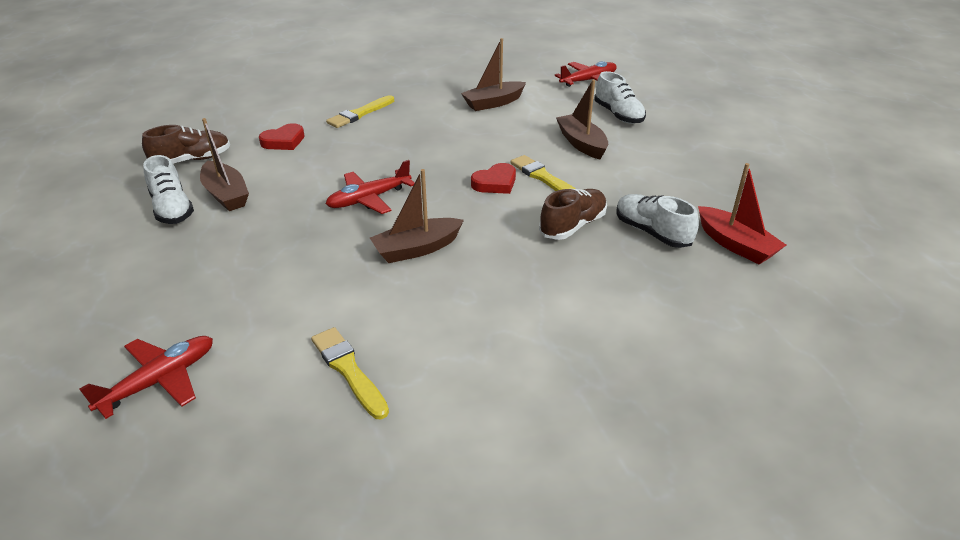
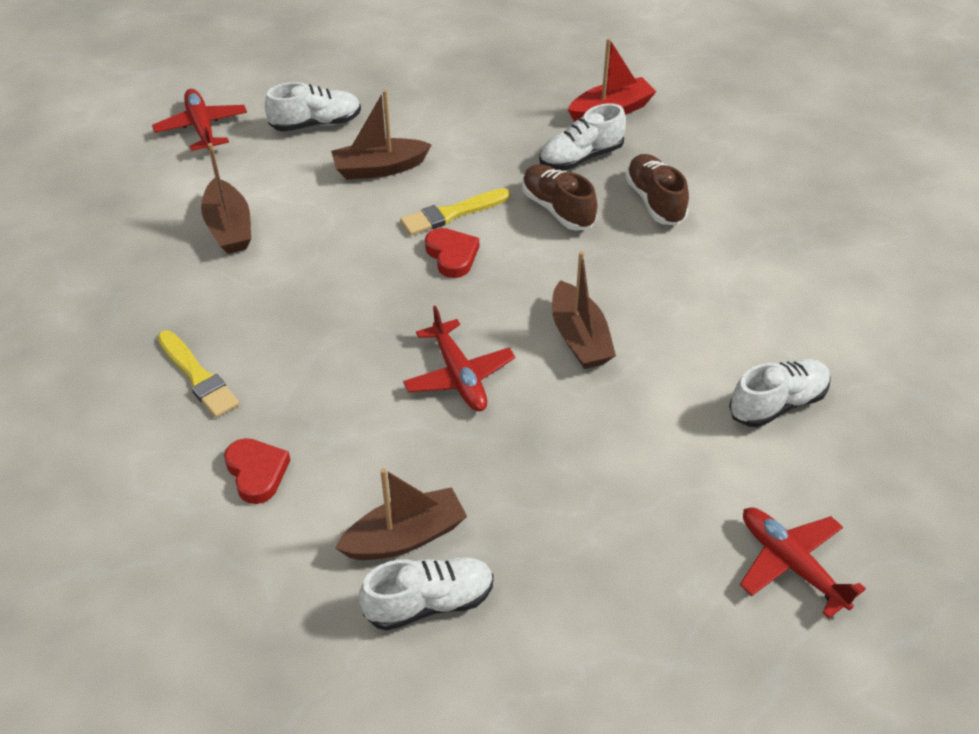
camera: 80 degrees left, 10 degrees up
brown shoe [142,125,230,164] -> brown shoe moved to [625,154,689,225]
yellow brush [311,327,389,419] -> white shoe [729,359,831,427]

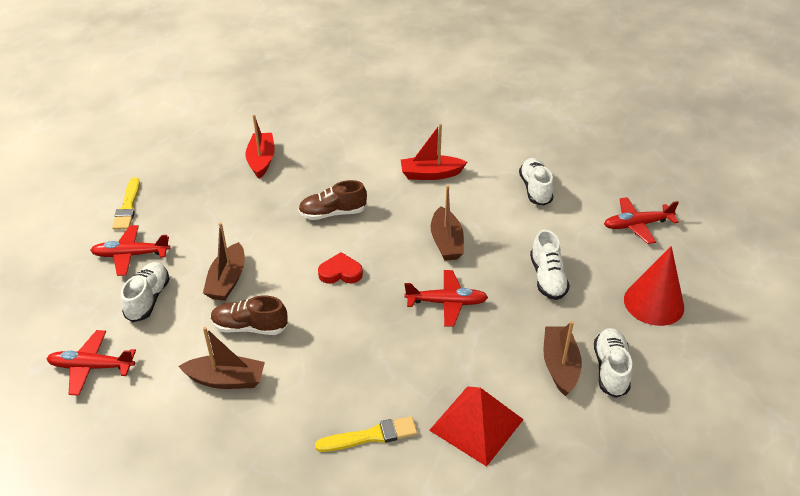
camera: 65 degrees left, 5 degrees down
red heart [224,438,290,504] -> red pyramid [429,386,524,467]
yellow brush [400,188,510,235] -> yellow brush moved to [112,177,140,230]
white shoe [539,103,626,170] -> white shoe moved to [530,230,570,300]
brown boat [552,251,616,369] -> brown boat turned 75 degrees clockwise [431,185,464,261]
brown shoe [625,154,689,225] -> brown shoe moved to [211,295,288,335]
none -> red plane [90,225,170,276]
none -> red boat [401,123,467,180]
none -> red cone [624,246,684,326]

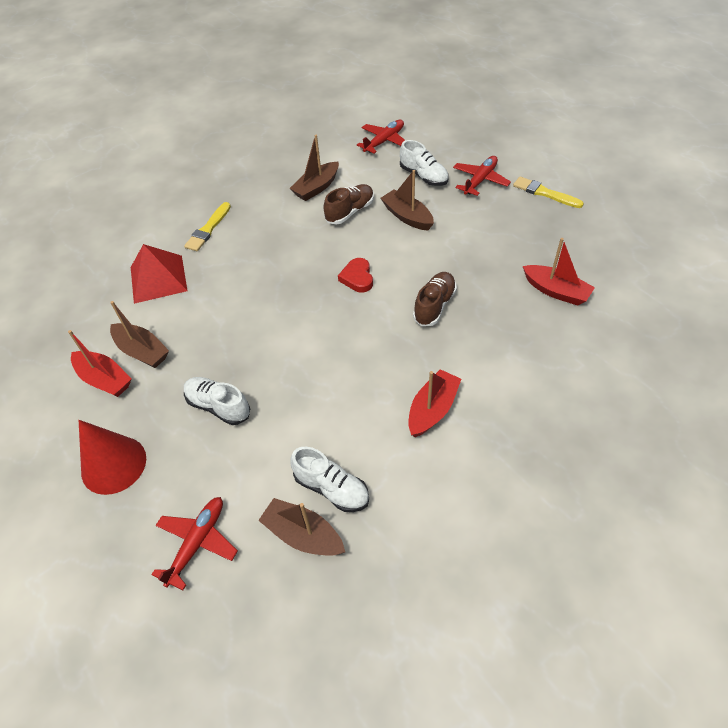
camera: 130 degrees right, 10 degrees up
red heart [318,252,363,284] -> red heart turned 135 degrees clockwise [338,258,373,293]
red plane [404,270,488,327] -> none
brown boat [431,185,464,261] -> brown boat moved to [258,498,345,556]
white shoe [594,328,632,398] -> red boat [68,330,131,397]

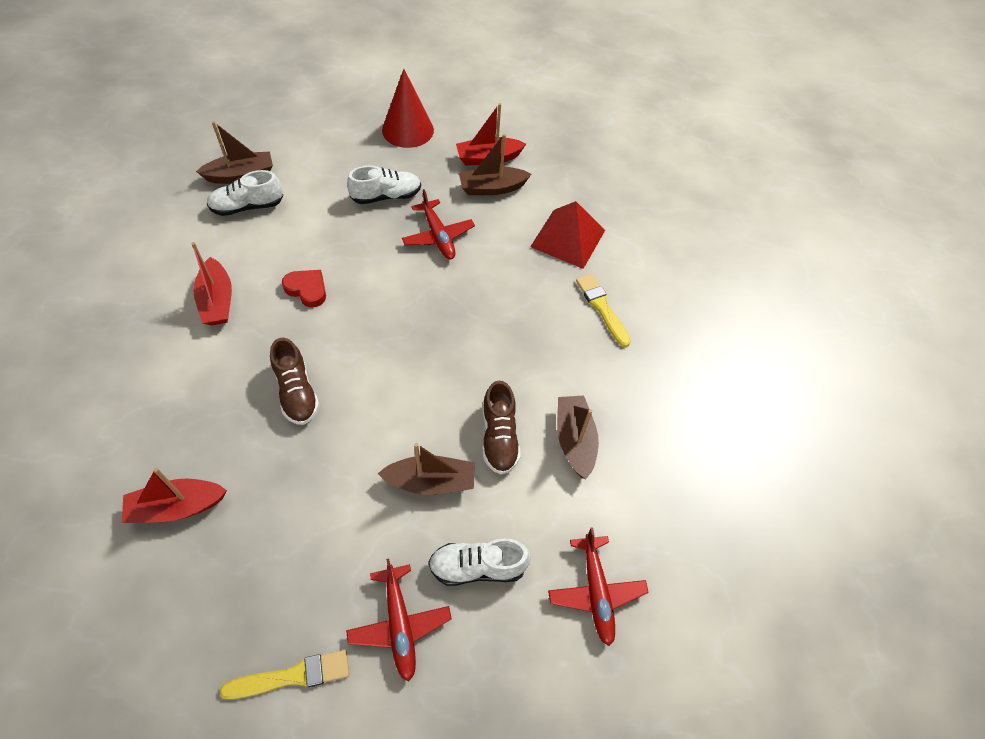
camera: 125 degrees right, 5 degrees up
red plane [152,497,238,590] -> red plane moved to [402,189,475,259]
red heart [338,258,373,293] -> red heart moved to [282,270,326,307]

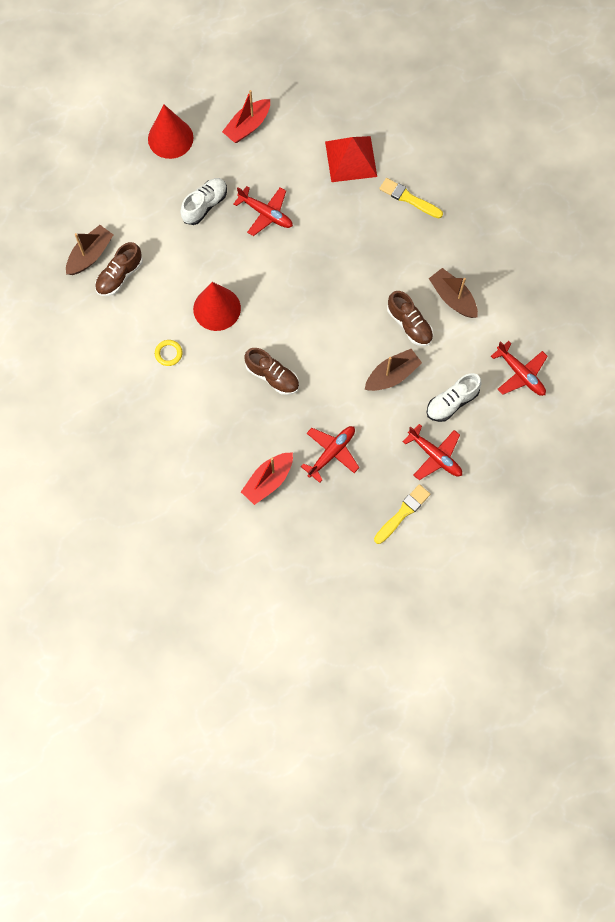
camera: 30 degrees left, 15 degrees up
red boat [191,242,232,325] -> yellow ring [155,340,182,366]
white shoe [207,170,283,216] -> brown shoe [95,242,143,296]
red heart [282,270,326,307] -> red cone [193,282,241,331]
brown boat [459,134,531,195] -> none
none -> red plane [301,426,360,483]

